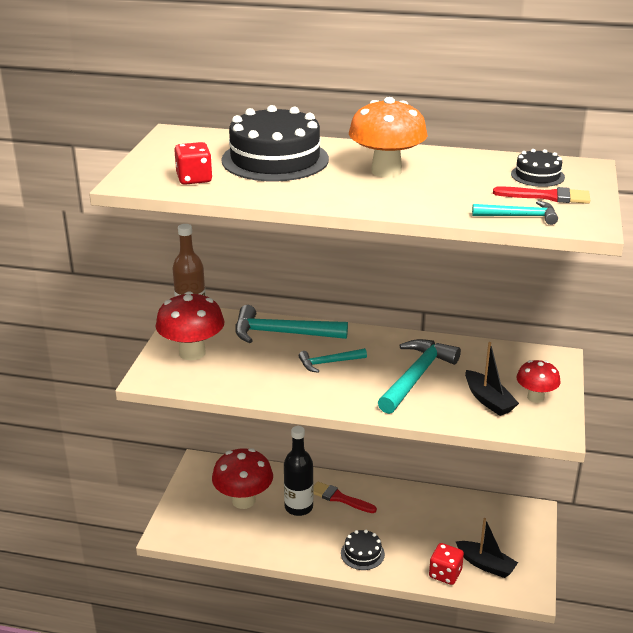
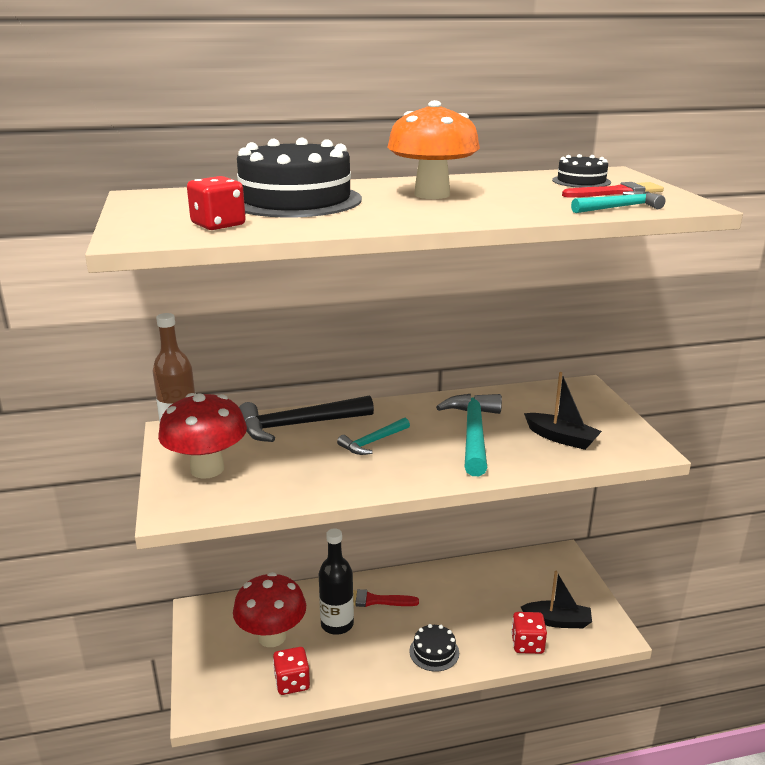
camera: 25 degrees left, 5 degrees down
turquoise hammer [235,305,348,343] -> black hammer [239,396,374,442]
red mushroom [516,360,561,403] -> none
none -> red dice [273,647,310,695]

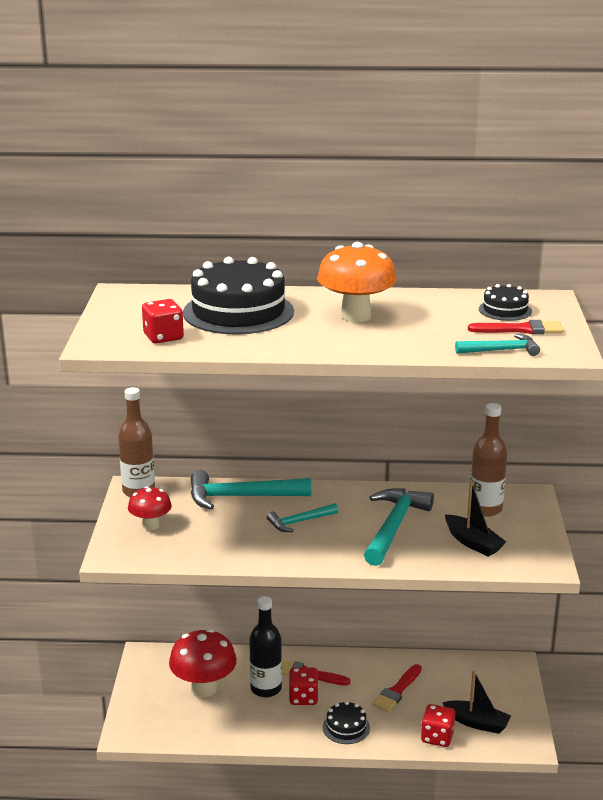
camera: 15 degrees right, 0 degrees up
red mushroom [158,393,247,479] -> red mushroom [128,486,172,530], size x0.59
black hammer [239,396,374,442] -> turquoise hammer [191,470,311,510]
red dice [273,647,310,695] -> red dice moved to [289,667,318,705]
none -> red brush [372,664,422,712]
none -> brown bottle [471,403,507,517]

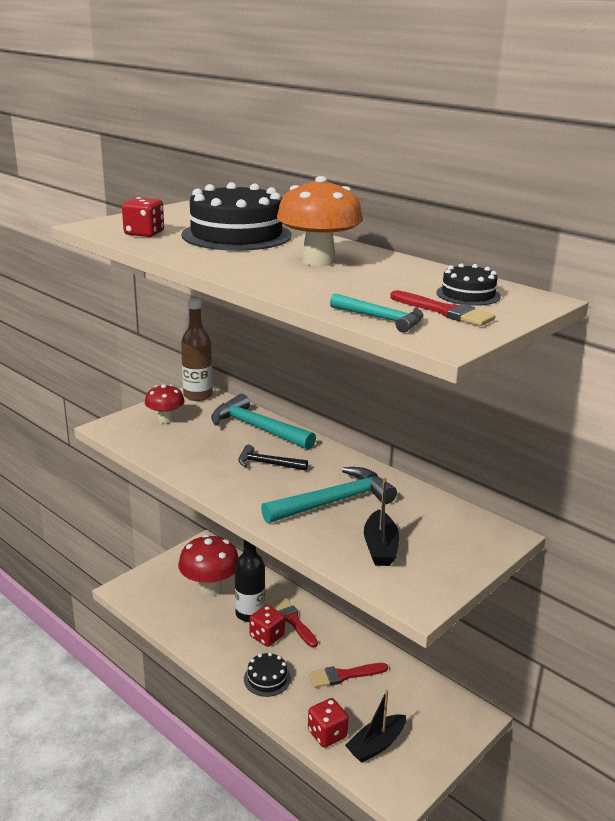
camera: 40 degrees right, 0 degrees up
turquoise hammer [267,503,338,532] -> black hammer [238,445,308,471]
black boat [442,671,511,734] -> black boat turned 75 degrees clockwise [345,690,406,763]
brown bottle [471,403,507,517] -> none

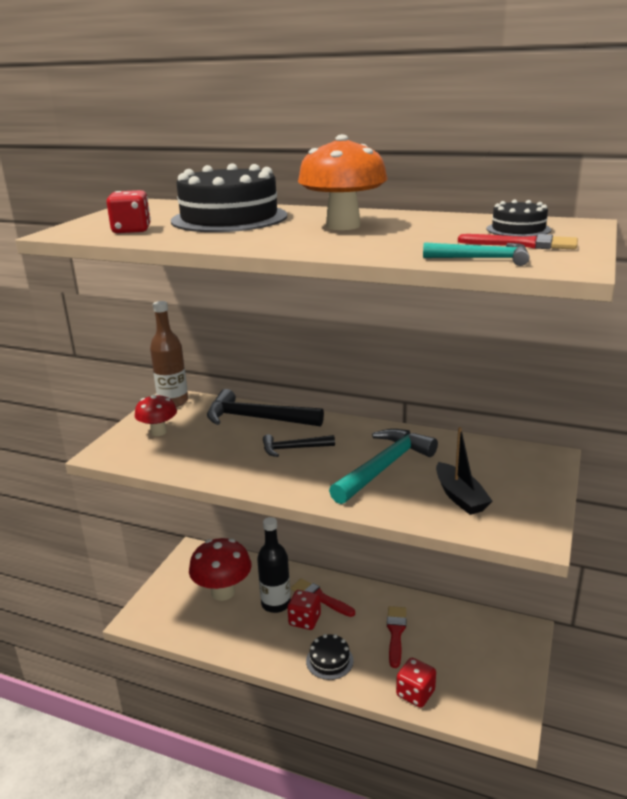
camera: 20 degrees left, 0 degrees up
turquoise hammer [211,394,316,450] -> black hammer [207,389,324,427]
red brush [309,663,388,688] -> red brush turned 135 degrees clockwise [387,606,406,668]
black boat [345,690,406,763] -> none

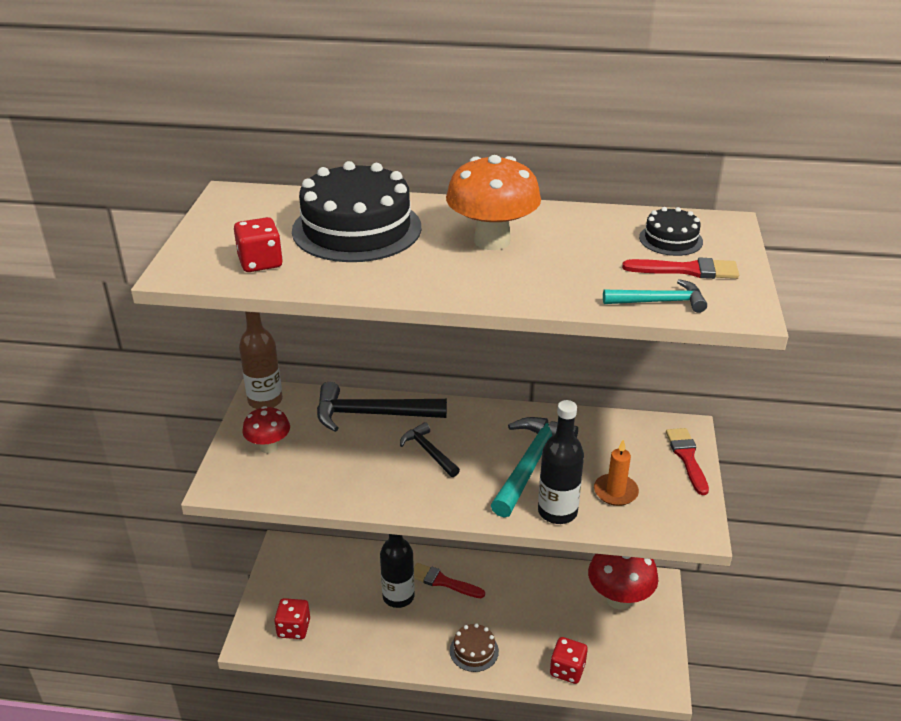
camera: 15 degrees left, 10 degrees up
red mushroom [189,538,252,601] -> red mushroom moved to [588,554,658,610]
black hammer [263,434,335,457] -> black hammer turned 75 degrees clockwise [400,422,460,477]
red dice [288,590,321,630] -> red dice moved to [274,598,310,639]
black cake [306,634,354,680] -> brown cake [450,623,499,672]
red brush [387,606,406,668] -> red brush moved to [666,428,709,495]
black boat [436,427,493,515] -> orange candle [594,440,639,506]
none -> black bottle [538,400,584,524]

